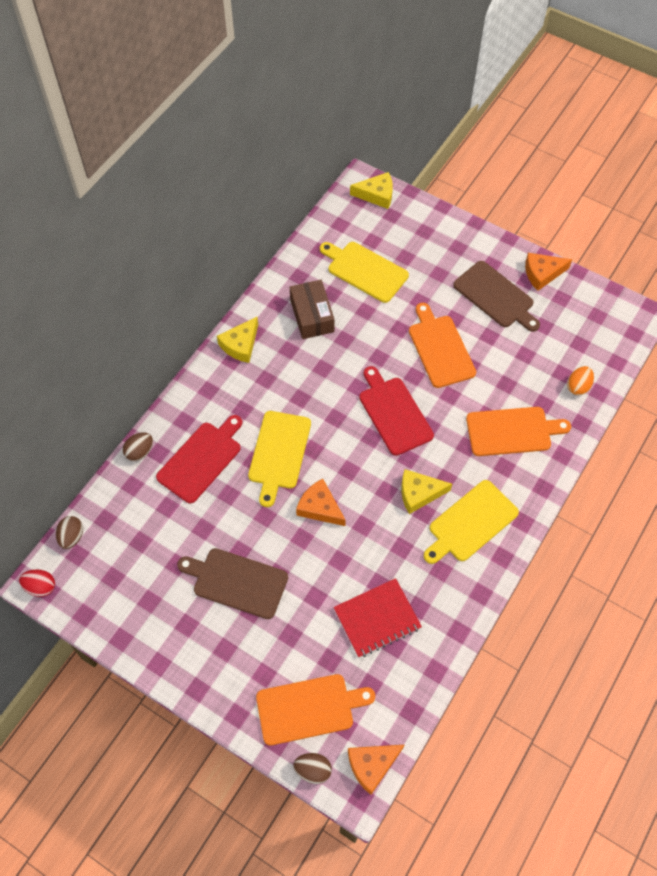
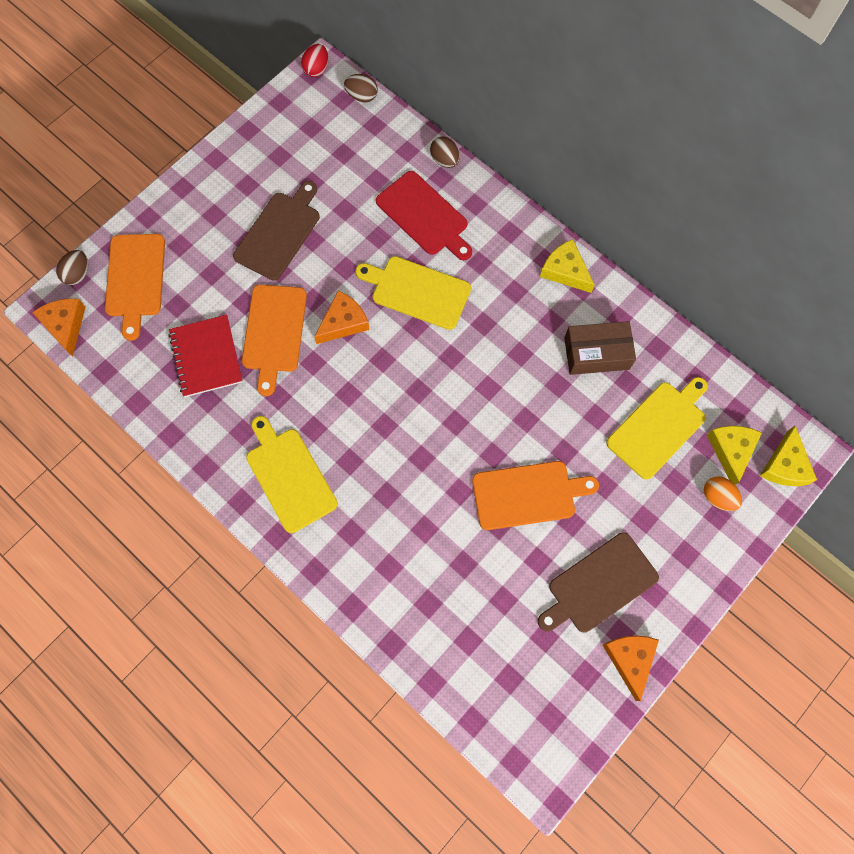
camera: 100 degrees right, 10 degrees up
red cutting board [359,366,434,456] -> none
yellow cheese [401,469,452,514] -> yellow cheese moved to [707,426,762,485]
orange cutting board [466,407,571,456] -> orange cutting board moved to [242,285,307,396]
orange egg [567,366,594,395] -> orange egg moved to [704,476,742,511]

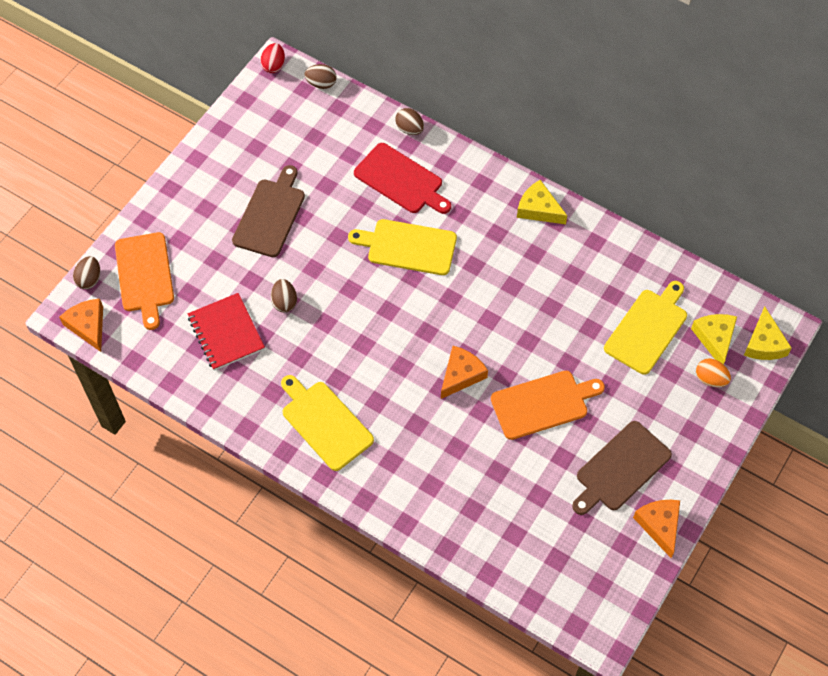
camera: 10 degrees left, 10 degrees down
orange cutting board [242,285,307,396] -> brown egg [271,279,297,313]
orange cheese [314,290,370,344] -> orange cheese moved to [441,346,488,399]
brown box [564,321,636,375] -> none

